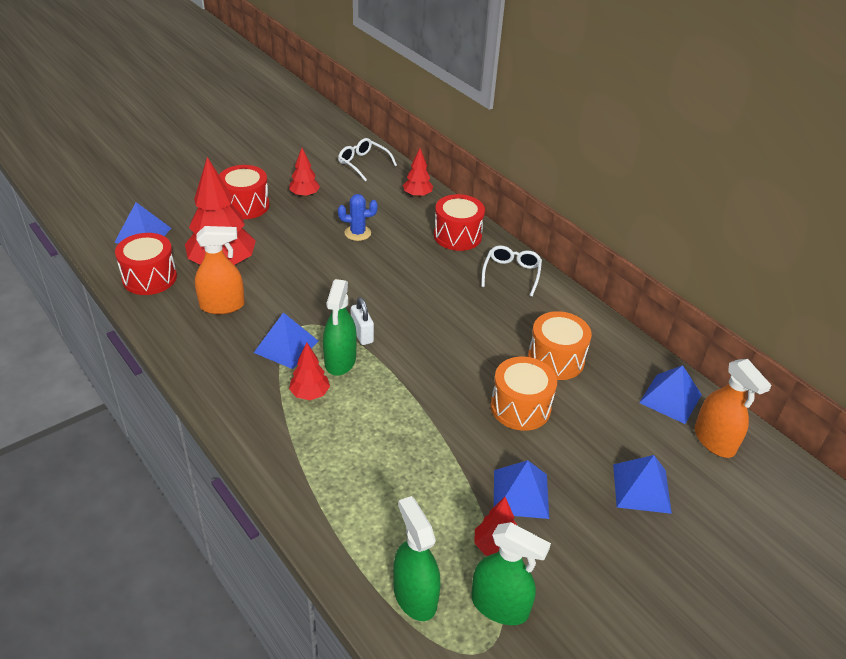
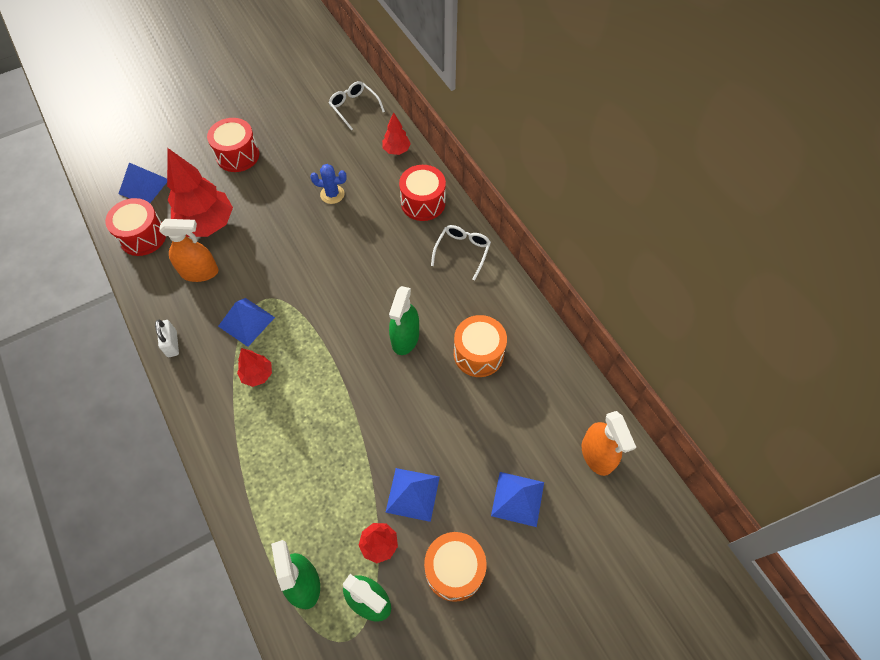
camera: 10 degrees right, 20 degrees up
red tree [289,148,320,197] -> none
green spray bottle [323,279,357,376] -> green spray bottle moved to [389,286,419,355]
white padlock [351,297,374,345] -> white padlock moved to [155,319,179,357]
orange drum [491,357,557,431] -> orange drum moved to [424,532,487,602]
blue pyramid [639,365,702,424] -> none

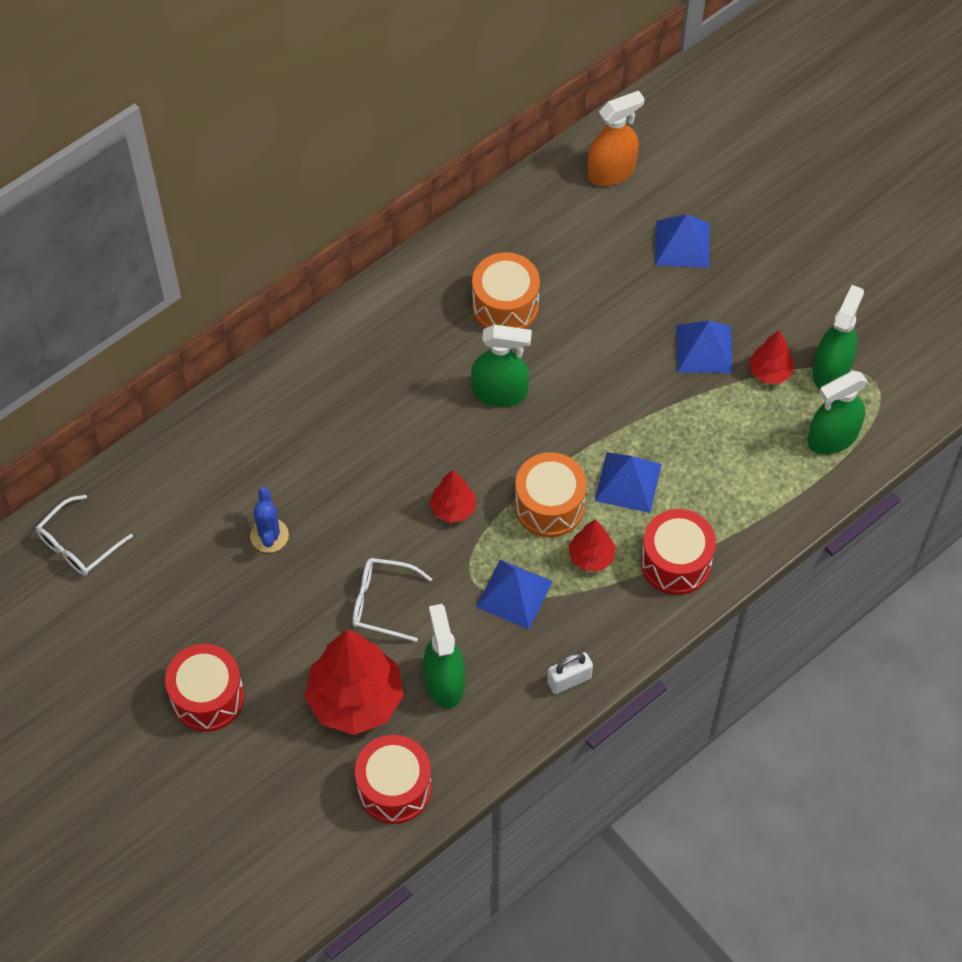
camera: 100 degrees left, 0 degrees up
blue pyramid [118,163,167,203] -> blue pyramid moved to [595,452,662,513]
orange spray bottle [159,219,218,282] -> green spray bottle [423,604,465,709]
red tree [382,112,411,155] -> red tree moved to [429,470,476,523]
red drum [399,165,446,221] -> red drum moved to [641,509,716,595]
orange drum [424,532,487,602] -> orange drum moved to [515,452,587,537]
white glasses [431,225,491,280] -> white glasses moved to [352,558,432,642]

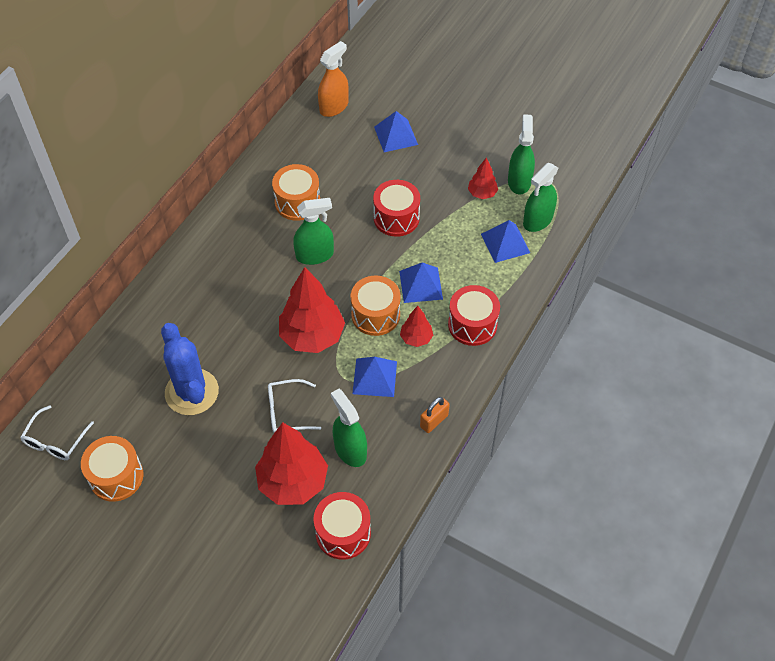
camera: 20 degrees left, 5 degrees down
red drum [165,644,244,732] -> red drum moved to [373,180,420,237]
blue cactus [250,487,289,553] -> blue cactus [161,323,219,415], size x1.92
red tree [429,470,476,523] -> red tree [279,267,345,353], size x2.00
white padlock [547,652,593,694] -> orange padlock [420,397,450,433]
blue pyramid [676,321,733,373] -> blue pyramid moved to [481,220,530,263]
none -> orange drum [81,436,144,502]

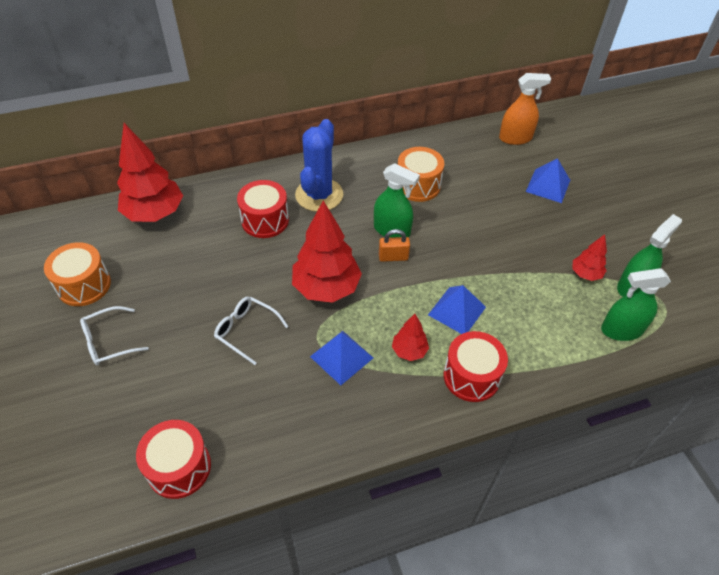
camera: 40 degrees right, 5 degrees down
white glasses [20,405,94,460] -> white glasses moved to [80,306,149,366]
blue cactus [161,323,219,415] -> blue cactus moved to [295,119,343,212]
red tree [255,422,328,505] -> red tree moved to [117,123,183,222]
green spray bottle [331,389,367,467] -> none
orange drum [350,275,401,336] -> none
red drum [373,180,420,237] -> red drum moved to [237,180,289,238]
orange padlock [420,397,450,433] -> orange padlock moved to [379,229,410,262]
blue pyramid [481,220,530,263] -> none

